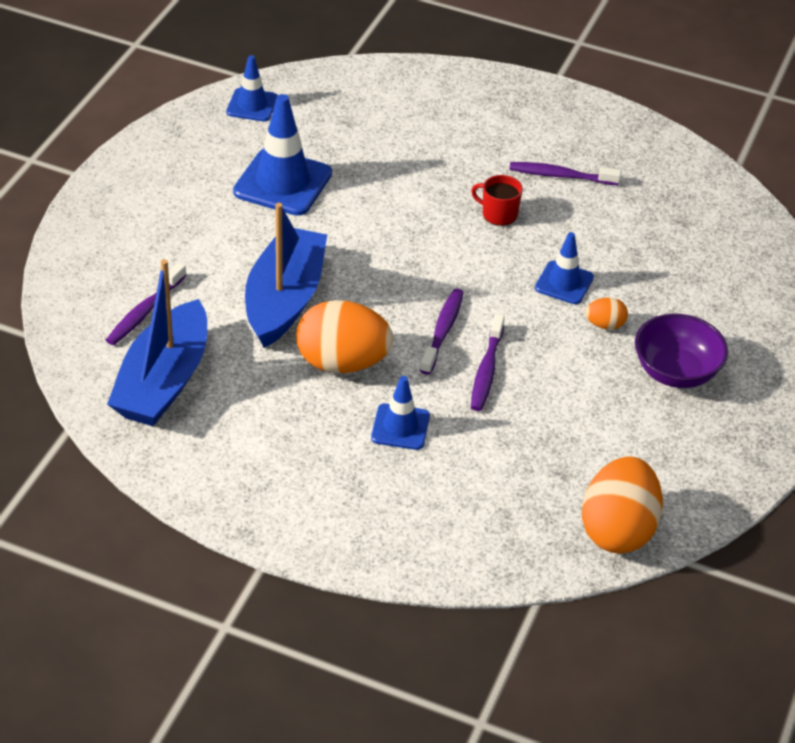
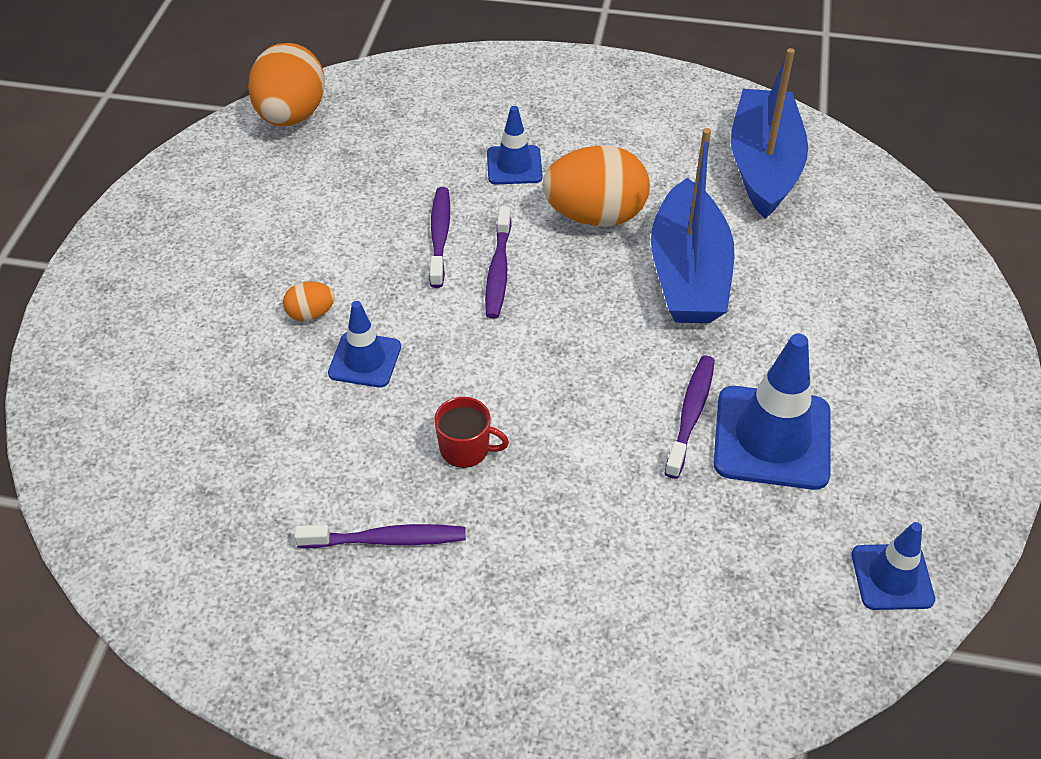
camera: 170 degrees right, 5 degrees up
purple toothbrush [106,262,187,345] -> purple toothbrush moved to [664,355,715,479]
purple bowl [635,314,728,388] -> none

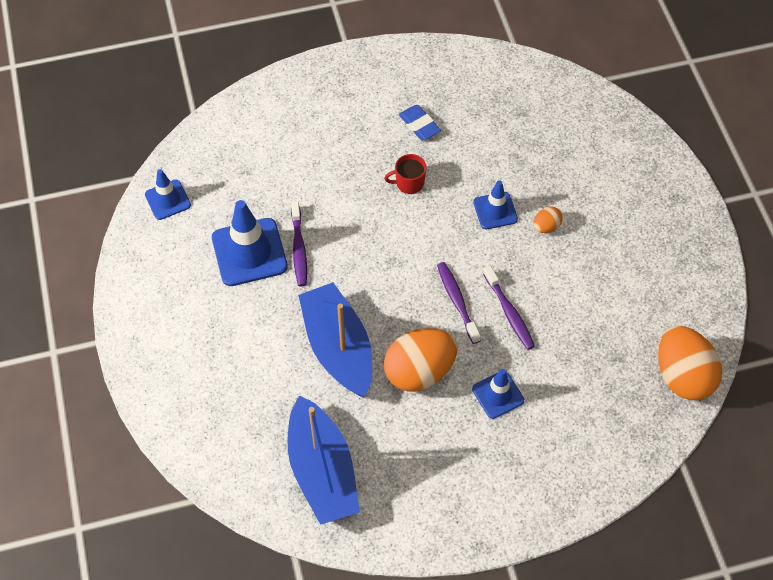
camera: 155 degrees right, 10 degrees up
purple toothbrush [294,524,466,548] -> blue eraser [399,105,441,141]

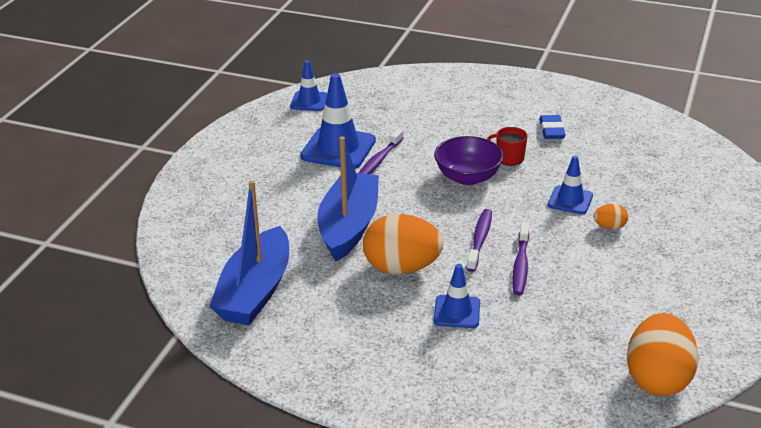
camera: 35 degrees right, 25 degrees down
none -> purple bowl [434,136,504,185]

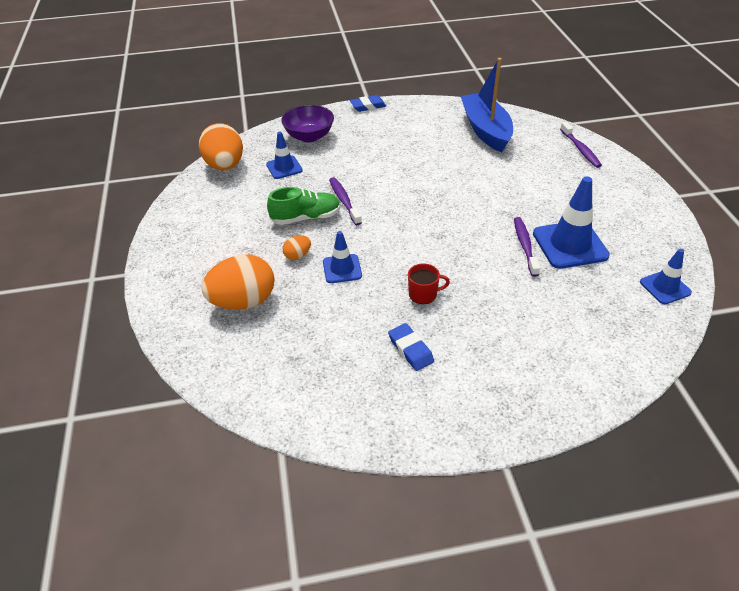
camera: 150 degrees right, 10 degrees up
blue boat [317,136,379,261] -> none
orange egg [363,214,444,274] -> orange egg moved to [201,255,275,310]
purple bowl [434,136,504,185] -> purple bowl moved to [281,105,334,142]
blue traffic cone [434,264,480,328] -> blue traffic cone moved to [266,132,303,179]
purple toothbrush [466,209,492,272] -> purple toothbrush moved to [560,122,602,168]
none -> green shoe [267,187,341,225]
none -> blue eraser [350,95,386,112]

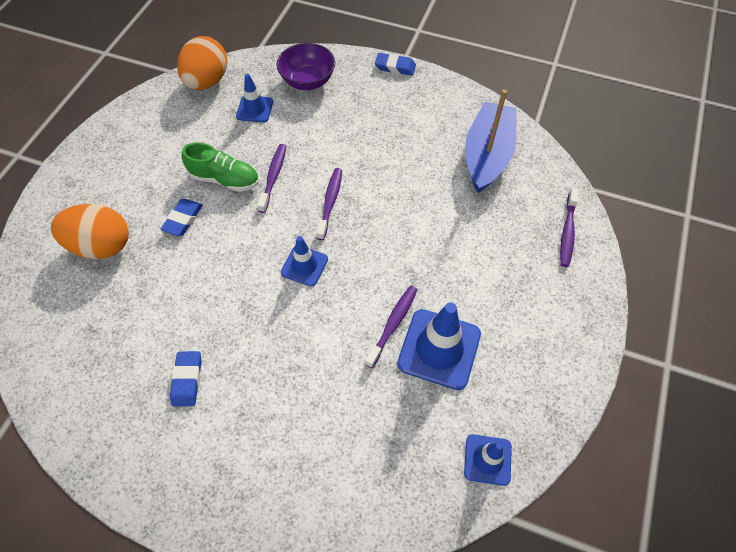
camera: 30 degrees right, 15 degrees up
orange egg [282,235,311,260] -> blue eraser [160,199,203,236]
blue traffic cone [323,231,362,283] -> blue traffic cone moved to [281,236,328,287]
red mug [408,263,450,304] -> none
none -> purple toothbrush [316,168,342,240]

